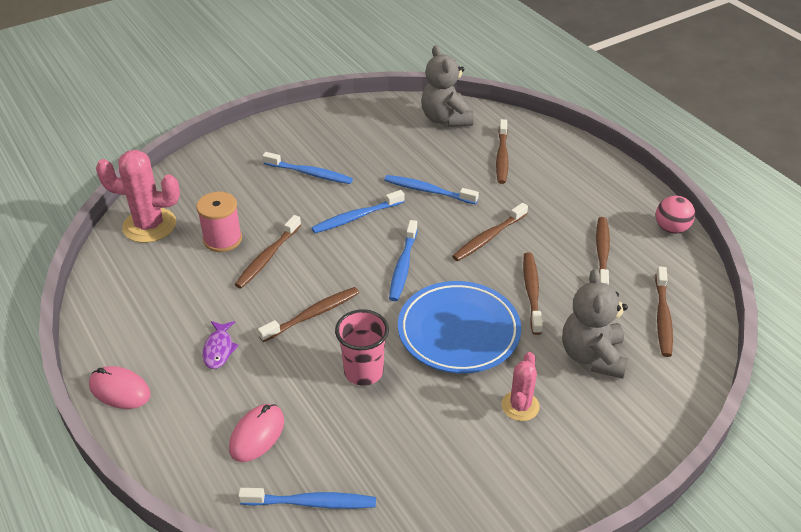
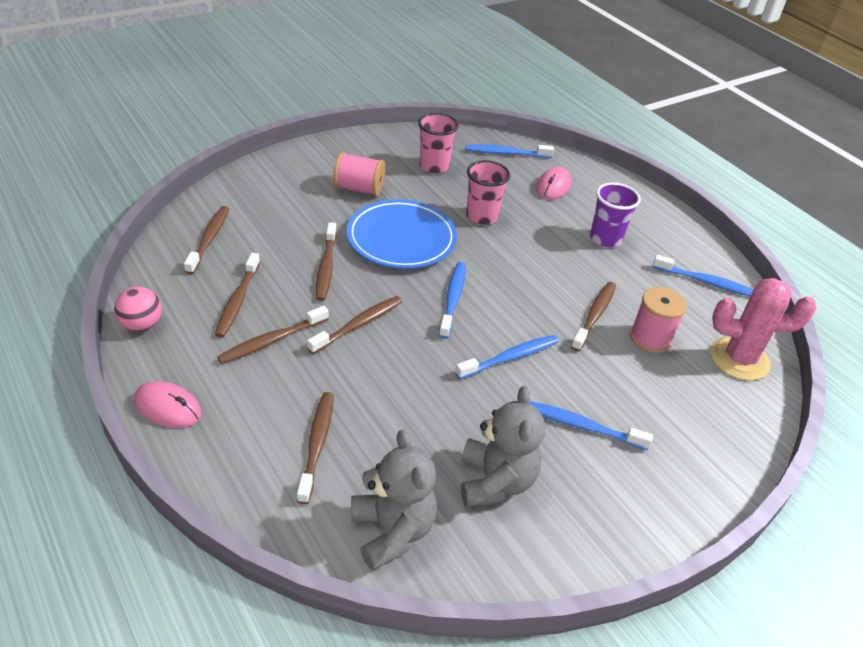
camera: 175 degrees right, 0 degrees up
pink mouse [89,366,150,409] -> pink mouse moved to [134,381,201,428]
purple fish [202,321,239,369] -> purple cup [590,182,641,248]
brown toothbrush [258,287,359,342] -> brown toothbrush moved to [217,306,329,364]
blue toothbrush [384,175,479,204] -> blue toothbrush moved to [653,255,754,296]
pink cactus [501,352,540,421] -> pink spool [333,152,385,196]
grey teddy bear [562,269,628,379] -> grey teddy bear moved to [461,386,545,507]
none -> pink cup [418,113,459,174]

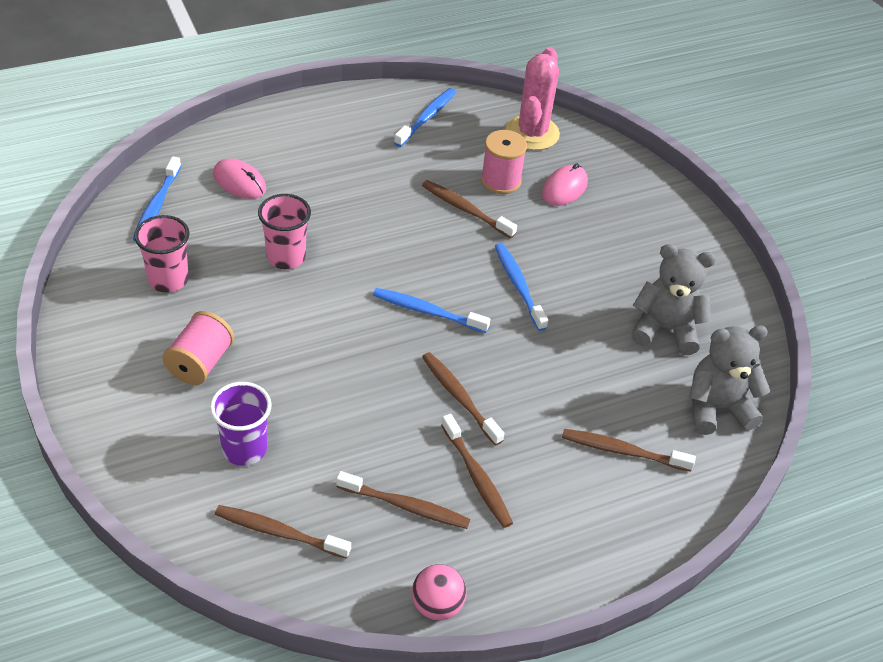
camera: 80 degrees left, 5 degrees up
pink mouse [134,381,201,428] -> pink mouse moved to [542,163,588,206]
brown toothbrush [316,222,337,301] -> none
blue plate [347,199,457,269] -> none
blue toothbrush [529,401,653,450] -> none
purple cup [590,182,641,248] -> purple cup moved to [210,382,272,466]

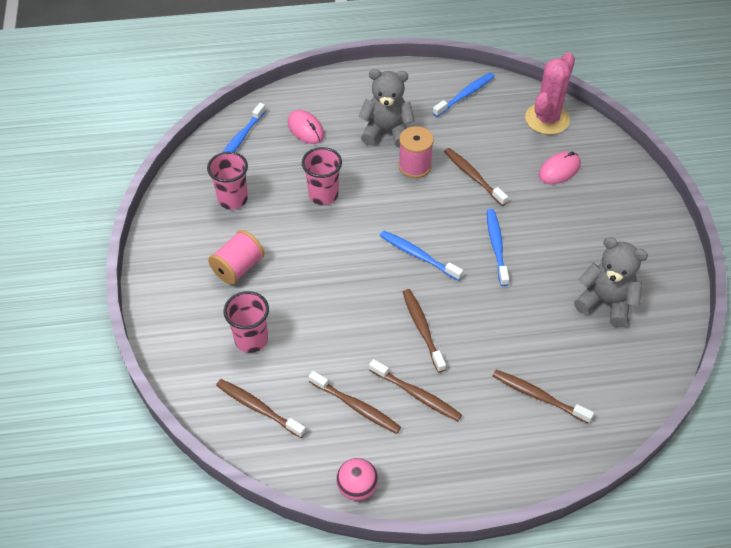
camera: 20 degrees right, 5 degrees up
purple cup [210,382,272,466] -> pink cup [223,291,269,353]
brown toothbrush [441,414,513,528] -> brown toothbrush turned 45 degrees counterclockwise [369,359,462,421]
pink spool [481,130,527,194] -> pink spool moved to [398,126,434,178]
grey teddy bear [689,325,770,435] -> grey teddy bear moved to [358,69,415,148]

